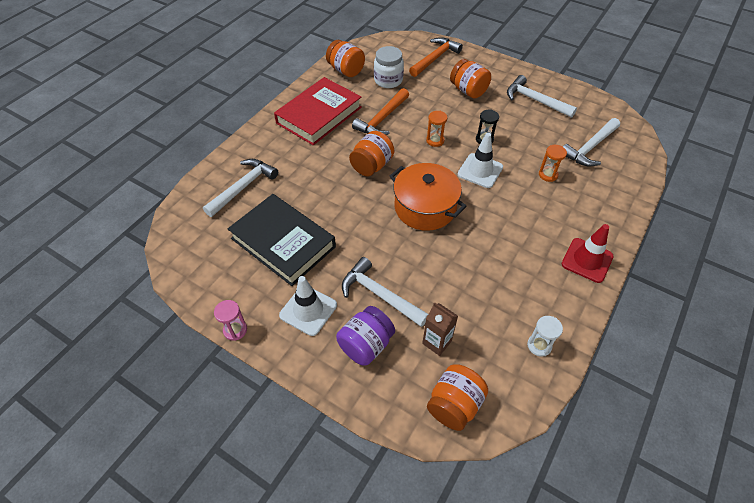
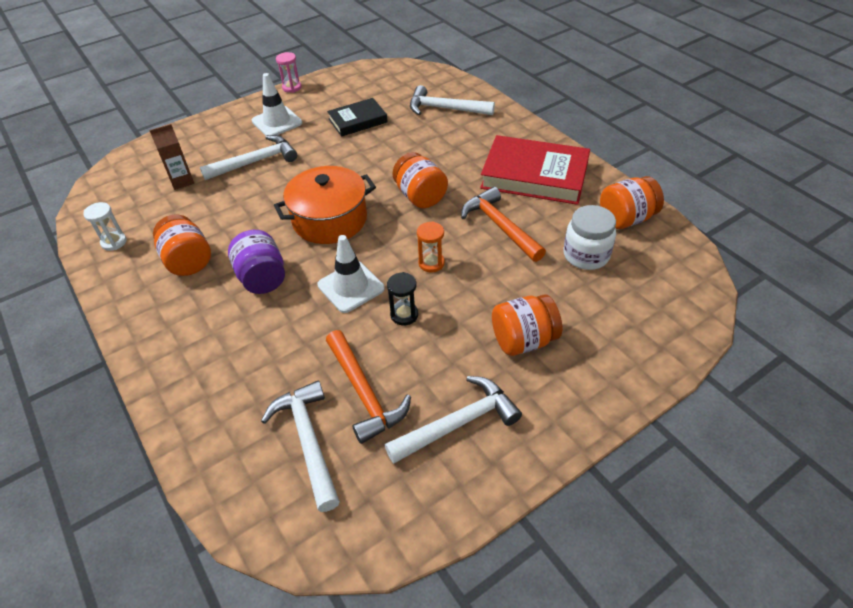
camera: 115 degrees right, 5 degrees down
white hammer [203,159,278,217] -> white hammer turned 135 degrees clockwise [410,85,495,115]
black book [228,194,336,286] -> black book [327,98,388,137], size x0.58
red book [274,77,362,145] -> red book turned 45 degrees counterclockwise [480,135,590,205]
purple jar [336,306,395,366] -> purple jar moved to [228,230,285,294]
orange hammer [409,37,463,77] -> orange hammer moved to [326,330,411,444]
orange jar [427,364,488,431] -> orange jar moved to [153,214,211,276]
orange hourglass [539,145,567,182] -> none
red traffic cone [562,224,614,283] -> none

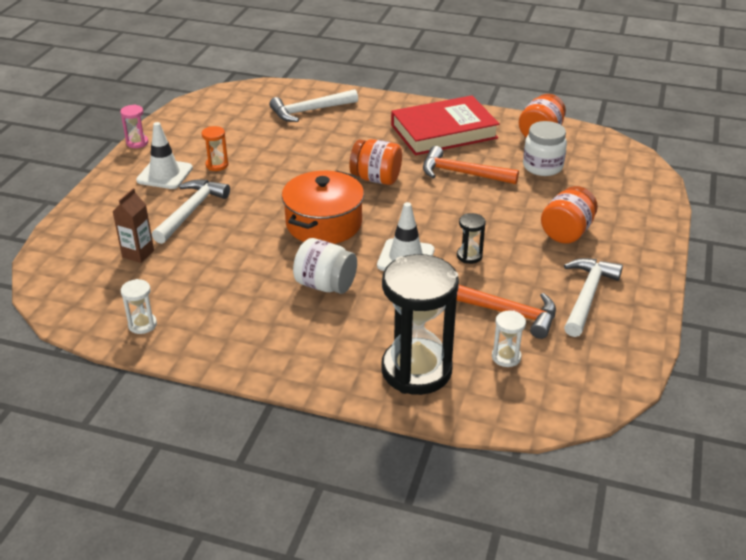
camera: 40 degrees left, 10 degrees down
orange jar [153,214,211,276] -> none
purple jar [228,230,285,294] -> white jar [293,238,357,294]
white hammer [261,381,340,512] -> white hourglass [492,310,526,367]
black book [327,98,388,137] -> none
orange hourglass [417,221,445,272] -> orange hourglass moved to [202,126,228,171]
none -> black hourglass [381,254,459,395]

